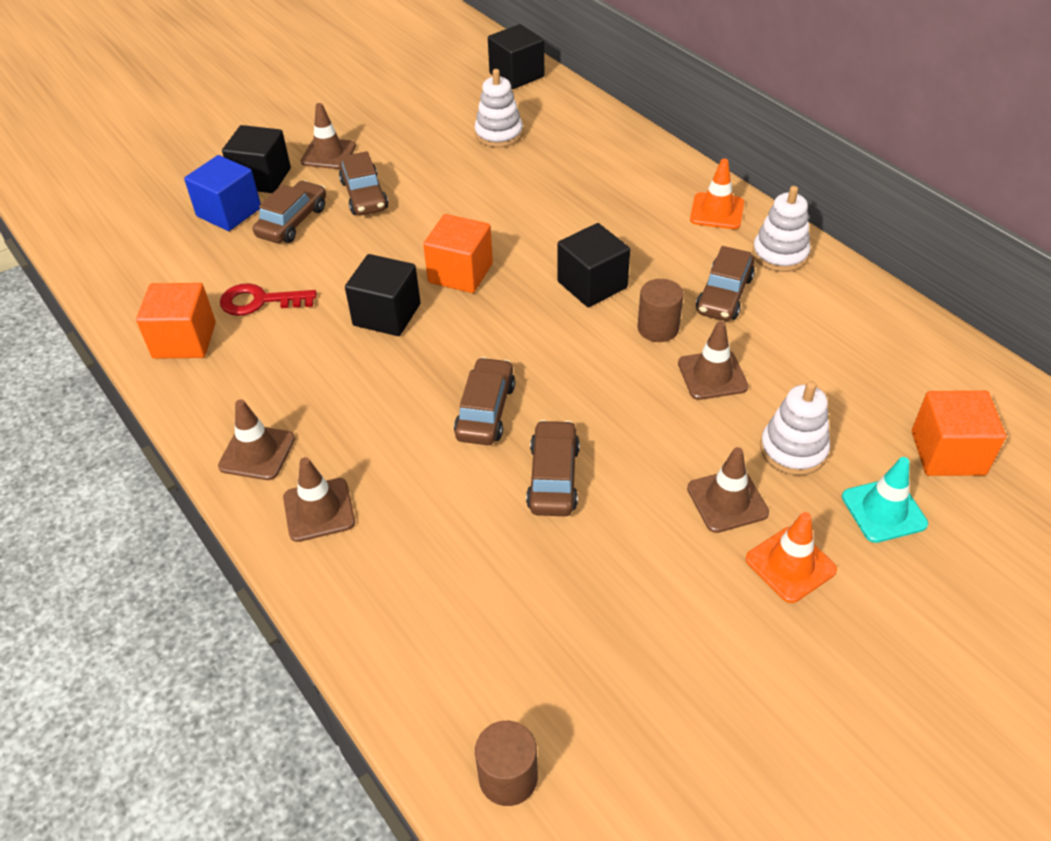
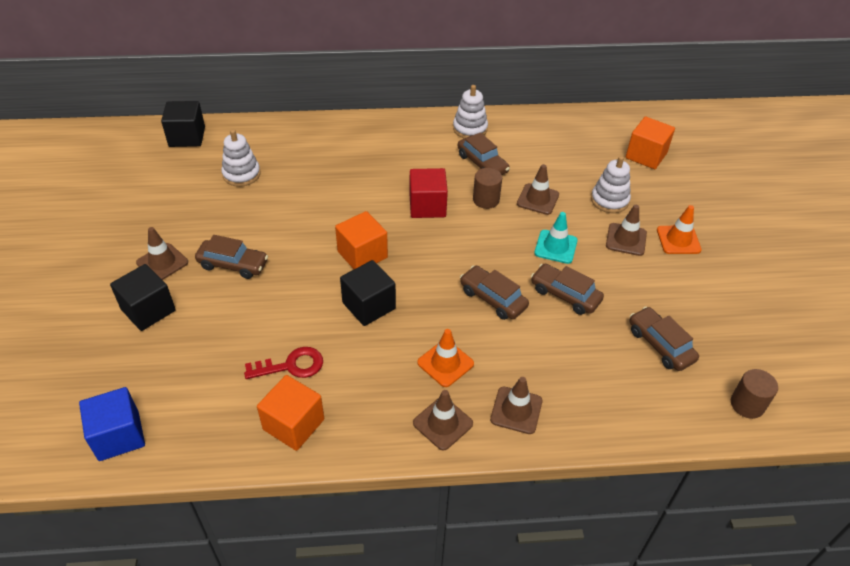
camera: 60 degrees left, 0 degrees up
blue cube [184,155,261,231] -> blue cube moved to [79,387,145,461]
red key [220,283,317,316] -> red key turned 135 degrees counterclockwise [244,347,323,379]
brown car [253,180,326,243] -> brown car moved to [629,307,699,371]
black cube [558,223,630,307] -> red cube [410,168,448,218]
orange traffic cone [690,159,744,229] -> orange traffic cone moved to [417,329,474,387]
turquoise traffic cone [842,457,928,543] -> turquoise traffic cone moved to [534,212,578,264]

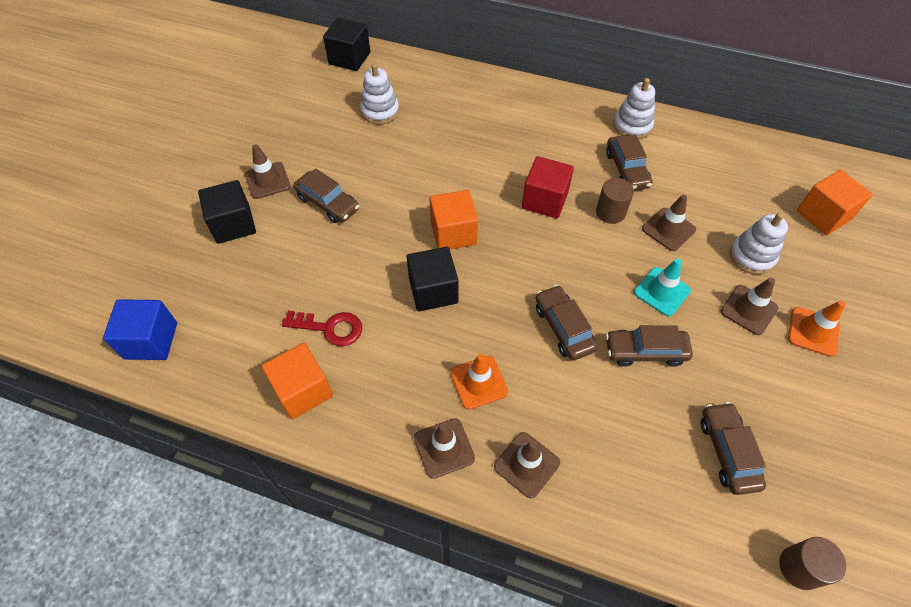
camera: 25 degrees right, 10 degrees up
brown car [531,264,604,315] -> brown car turned 60 degrees counterclockwise [606,325,693,367]

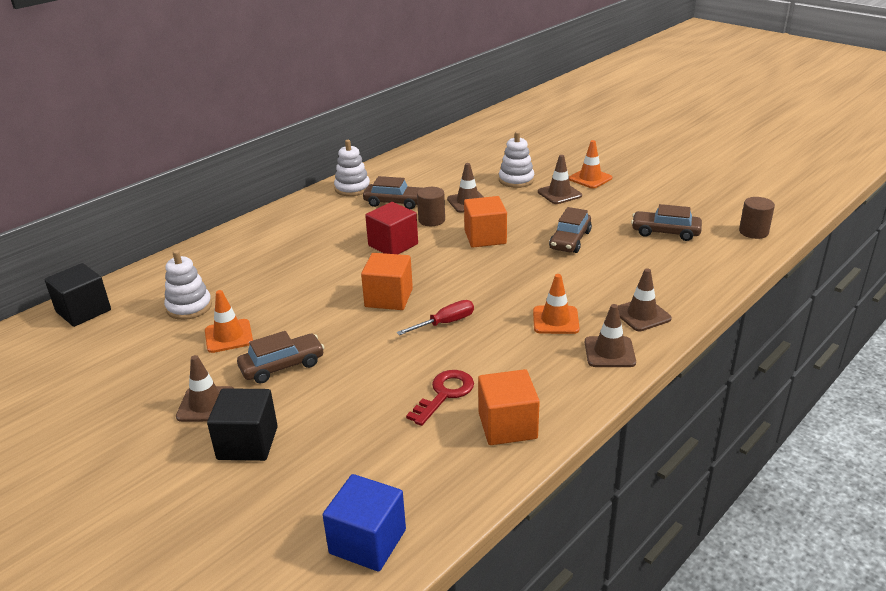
camera: 65 degrees left, 25 degrees down
black cube [407,247,459,311] -> red screwdriver [397,300,474,335]
brown car [536,285,597,361] -> none
turquoise traffic cone [634,259,691,316] -> none
orange cube [797,170,873,235] -> orange cube moved to [464,196,507,248]
none -> orange traffic cone [205,290,253,353]

